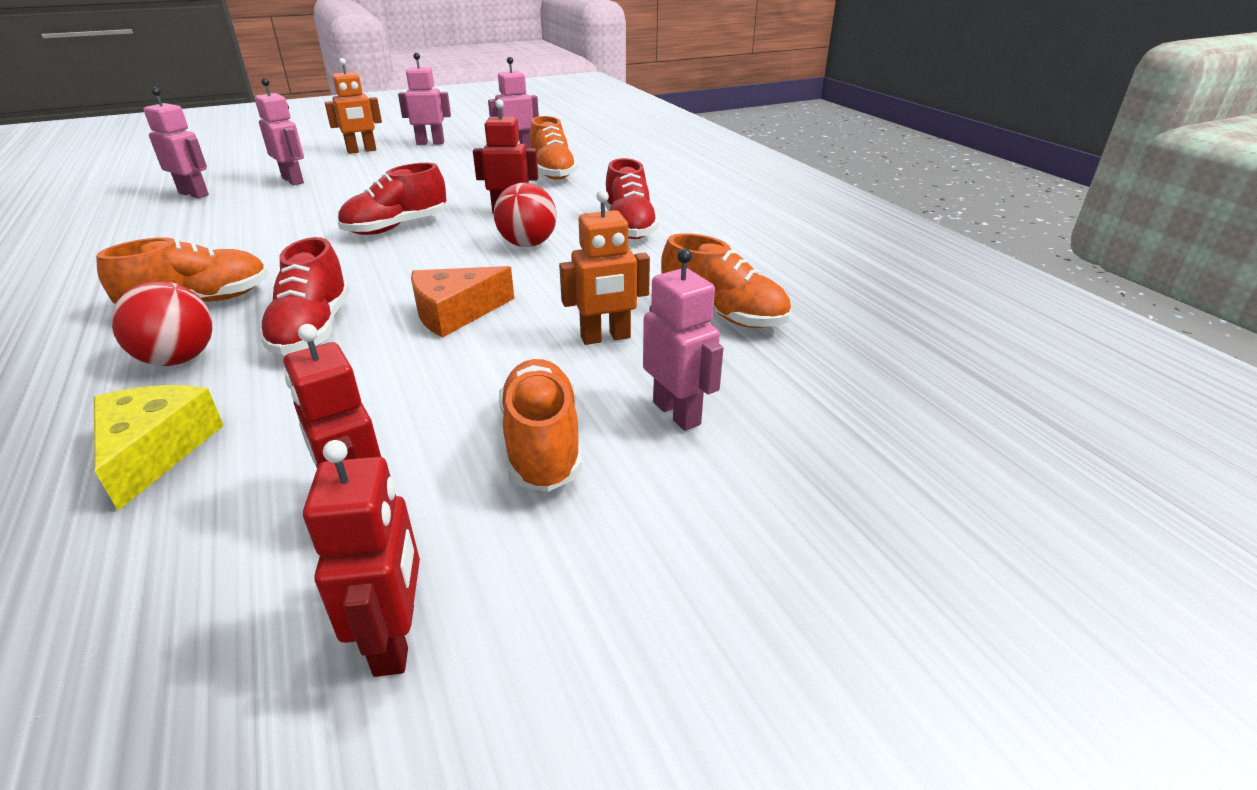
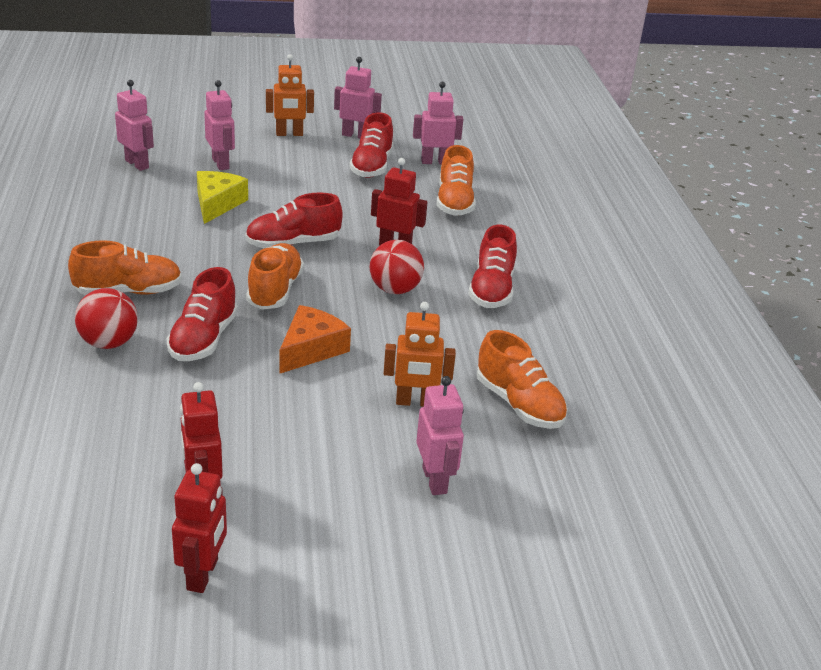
camera: 15 degrees right, 0 degrees up
yellow cheese [94,385,224,511] -> yellow cheese moved to [197,171,248,224]
orange cheese [411,266,514,338] -> orange cheese turned 135 degrees clockwise [280,305,351,373]
orange shoe [499,359,582,492] -> orange shoe moved to [246,243,304,310]
none -> red shoe [349,112,393,178]

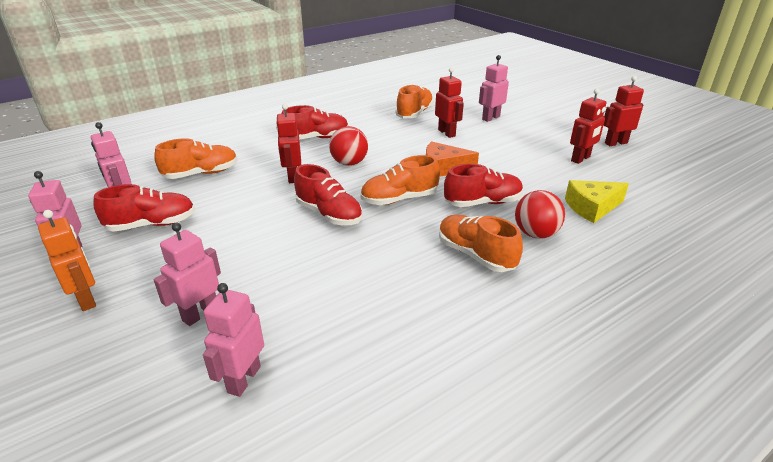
camera: 115 degrees left, 0 degrees up
yellow cheese [197,171,248,224] -> yellow cheese moved to [565,180,629,223]
orange robot [384,302,456,407] -> red robot [435,67,464,138]

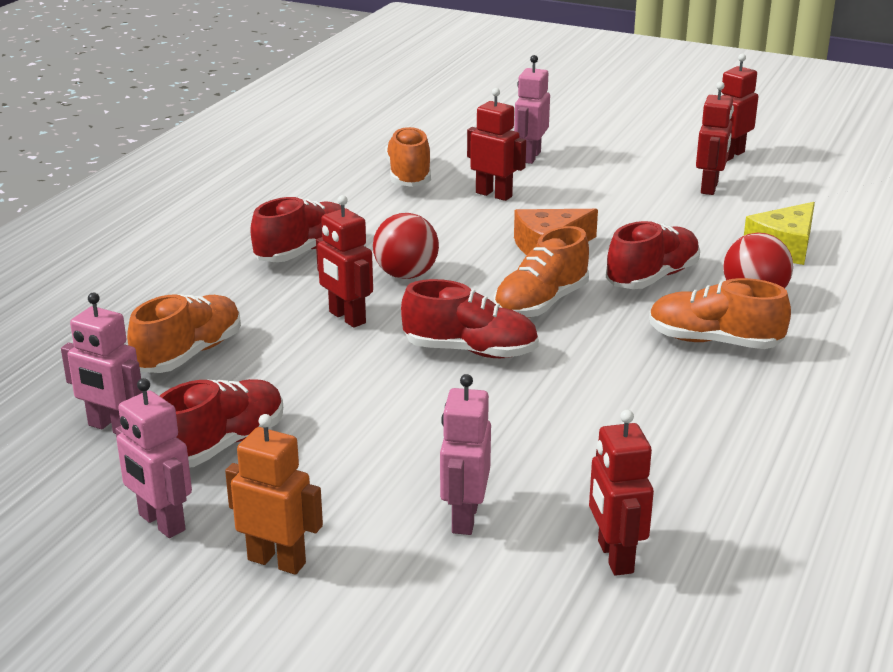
camera: 30 degrees left, 5 degrees down
pink robot [203,283,264,397] -> red robot [589,410,654,576]

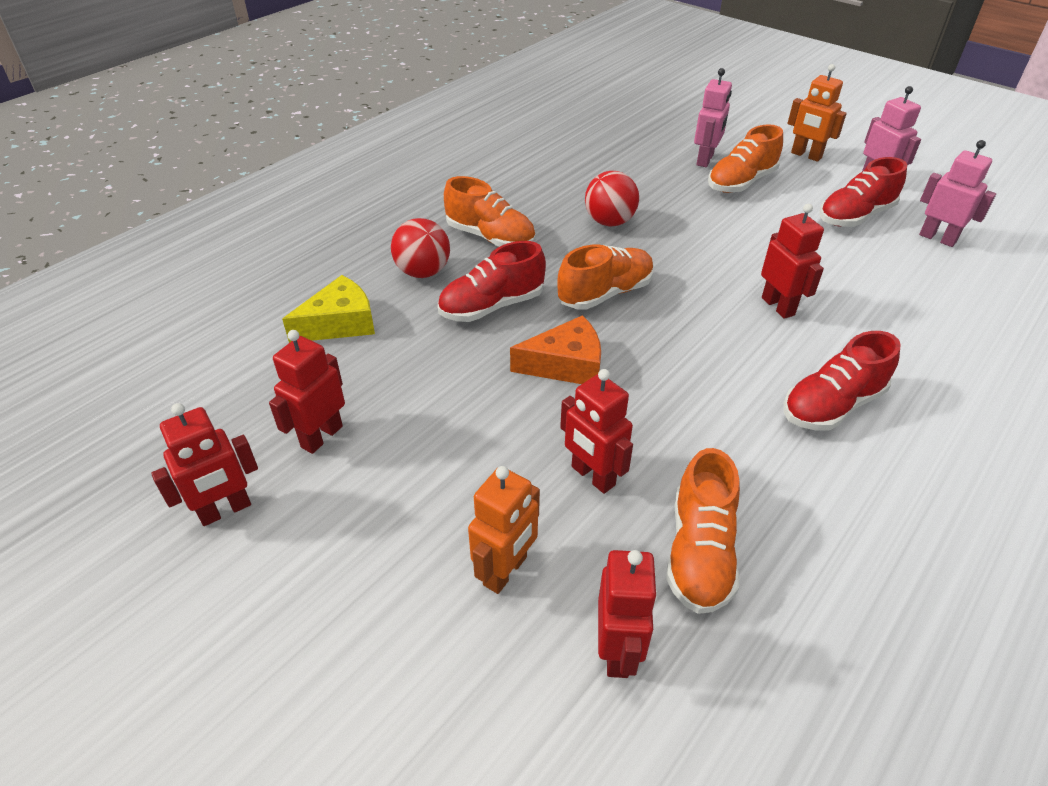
camera: 165 degrees left, 15 degrees up
orange shoe [127,294,241,373] -> orange shoe moved to [708,124,783,193]
red ball [373,213,439,279] -> red ball moved to [585,171,639,226]
red shoe [401,279,539,358] -> none
pink robot [514,55,550,164] -> orange robot [468,466,540,594]
red robot [589,410,654,576] -> red robot moved to [598,550,658,678]

